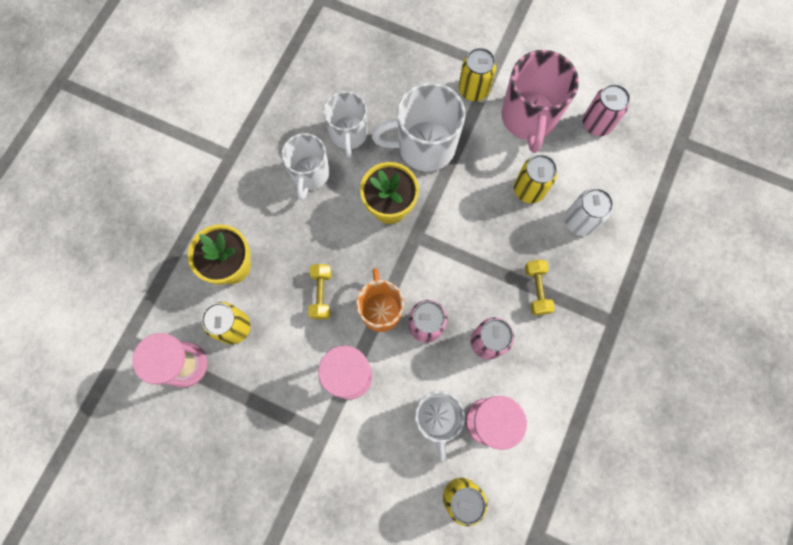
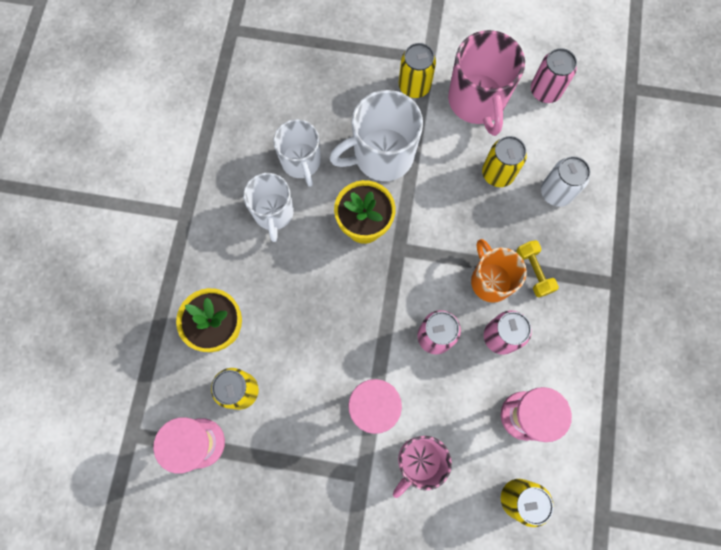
camera: 15 degrees left, 0 degrees up
yellow dumbbell [308,264,332,319] -> none
orange mug [356,268,404,332] -> orange mug moved to [471,239,527,303]
white mug [415,391,465,461] -> none
none -> pink mug [393,436,452,498]

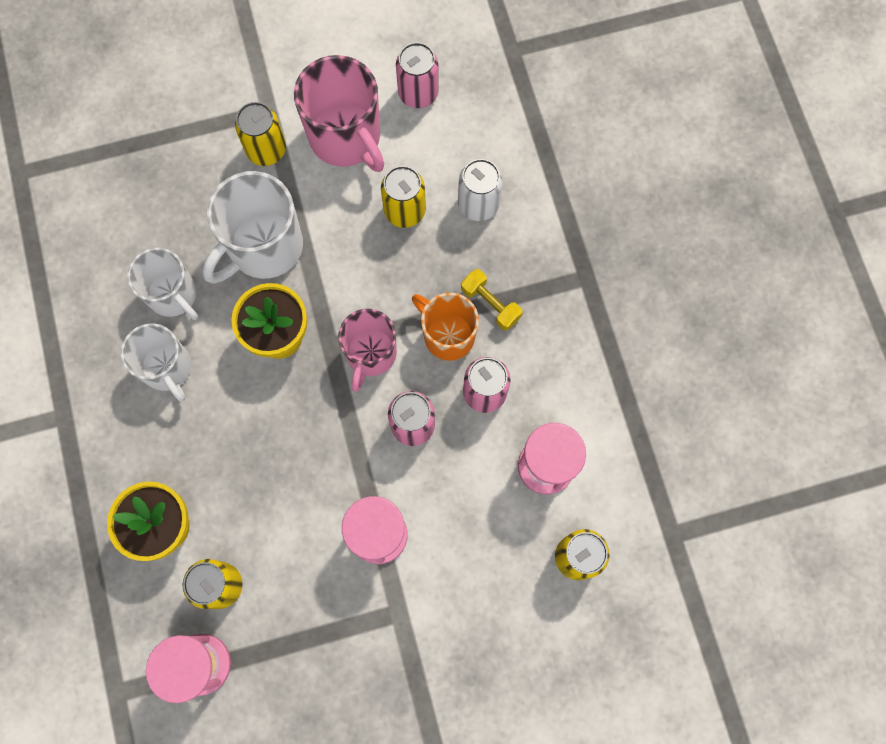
camera: 25 degrees left, 0 degrees up
pink mug [393,436,452,498] -> pink mug moved to [338,309,397,392]

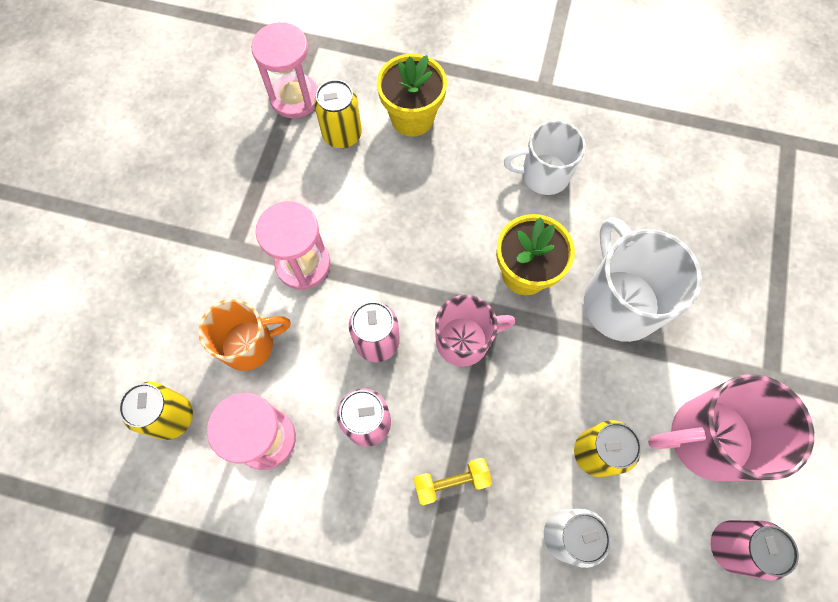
camera: 120 degrees right, 5 degrees down
white mug [127,248,198,320] -> none
yellow can [235,102,286,166] -> none
pink mug [338,309,397,392] -> pink mug turned 120 degrees clockwise [435,295,515,367]
orange mug [412,293,479,361] -> orange mug moved to [198,299,290,371]

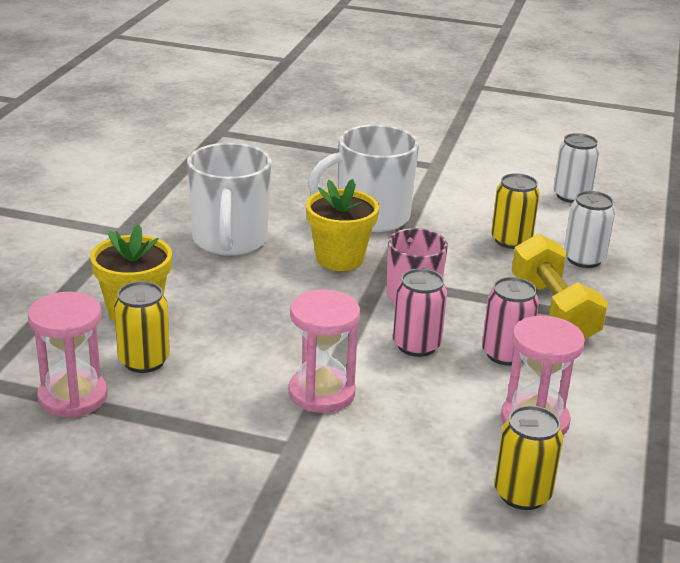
camera: 90 degrees left, 40 degrees down
orange mug [198,299,290,371] -> none
yellow dumbbell [414,458,492,505] -> yellow dumbbell [512,234,608,339], size x1.83
white mug [504,120,586,195] -> white mug [187,143,272,256], size x1.50
pink mug [648,375,814,481] -> none
pink can [711,520,799,580] -> white can [553,133,599,203]

